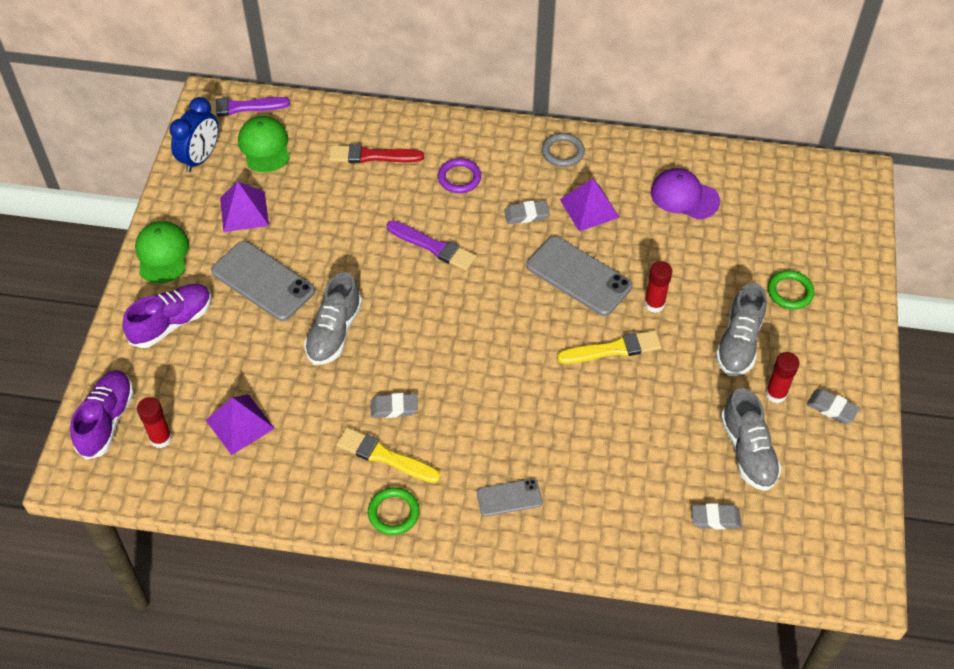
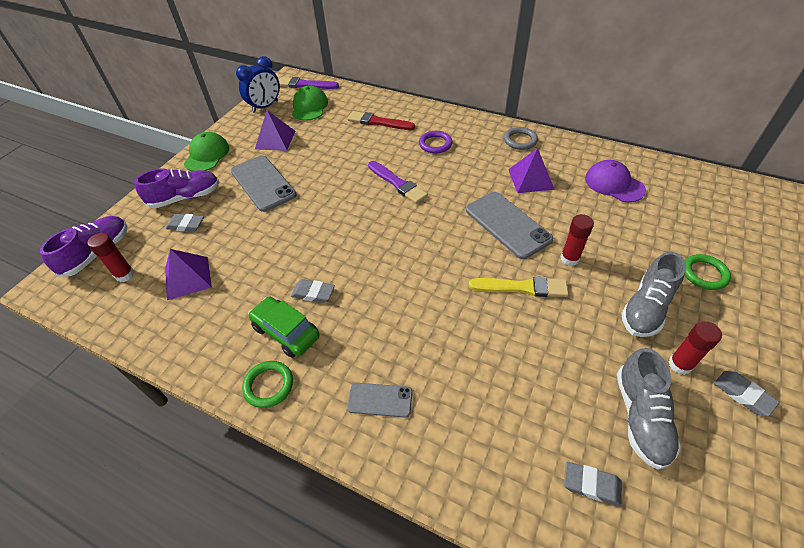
camera: 20 degrees right, 5 degrees down
grey shoe [304,272,362,365] -> none
yellow brush [336,427,441,483] -> green car [248,297,320,358]
grey eraser [504,200,549,224] -> grey eraser moved to [166,214,204,232]

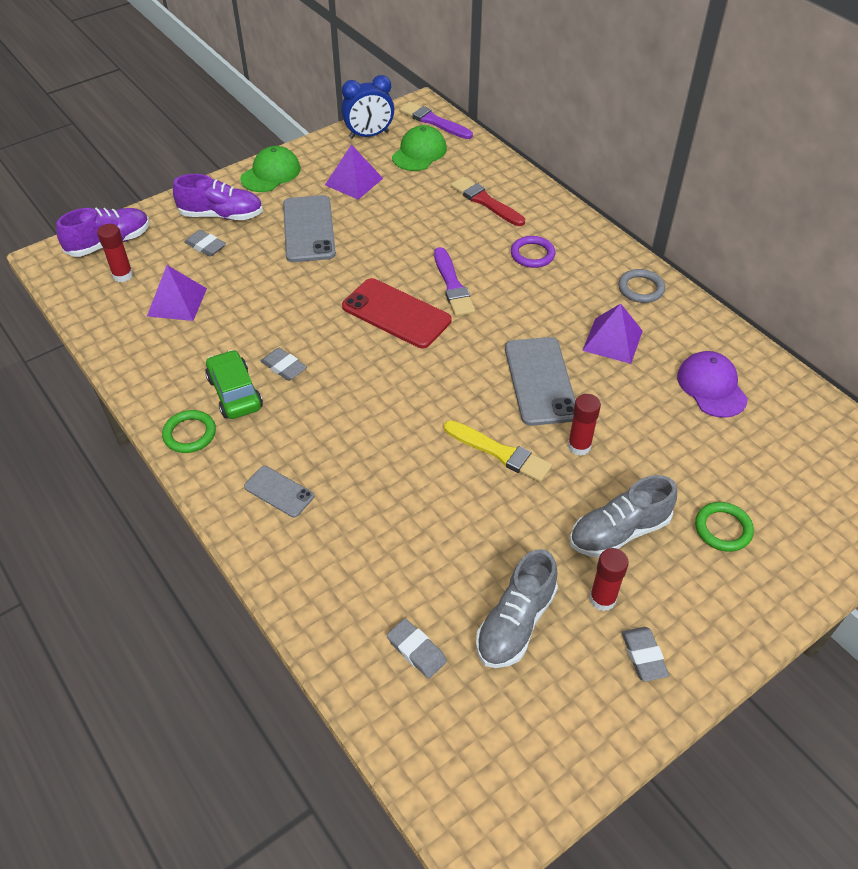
camera: 25 degrees right, 0 degrees up
none -> red phone [342,278,451,348]

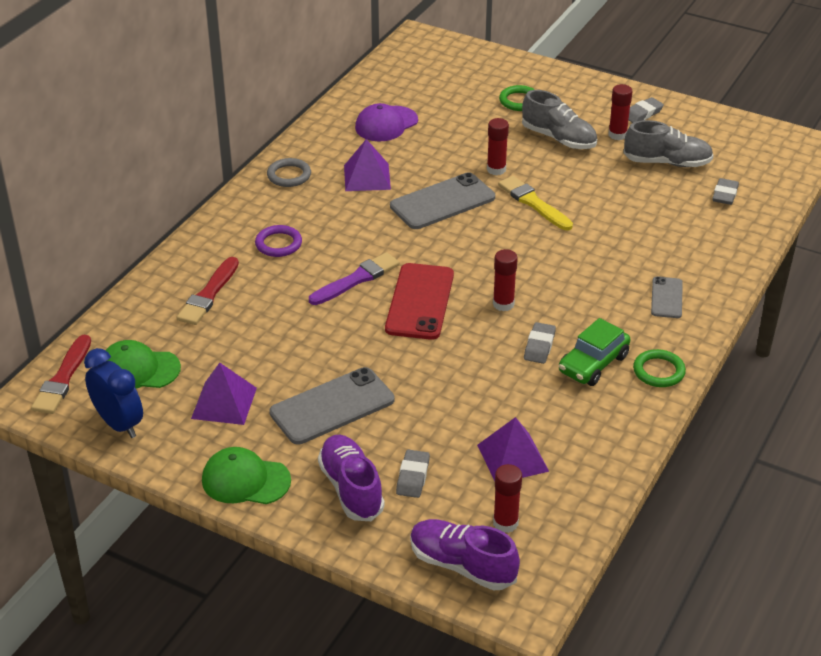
camera: 115 degrees left, 10 degrees down
purple brush [399,102,473,139] -> red brush [31,335,91,414]
yellow brush [444,420,552,482] -> yellow brush turned 45 degrees counterclockwise [498,176,573,230]
none -> red glue stick [493,249,518,311]

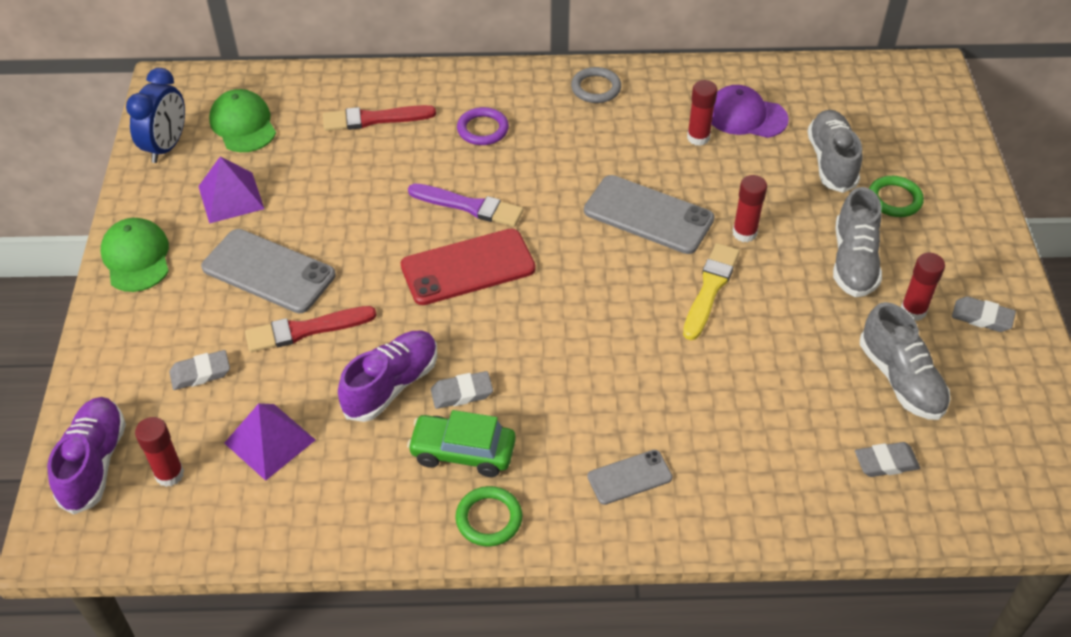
camera: 60 degrees right, 10 degrees up
red brush [31,335,91,414] -> red brush moved to [245,306,377,352]
purple shoe [318,435,384,521] -> purple shoe moved to [338,331,437,422]
purple pyramid [344,139,391,191] -> none
red glue stick [493,249,518,311] -> red glue stick moved to [687,80,717,146]
none -> grey shoe [808,110,862,193]

